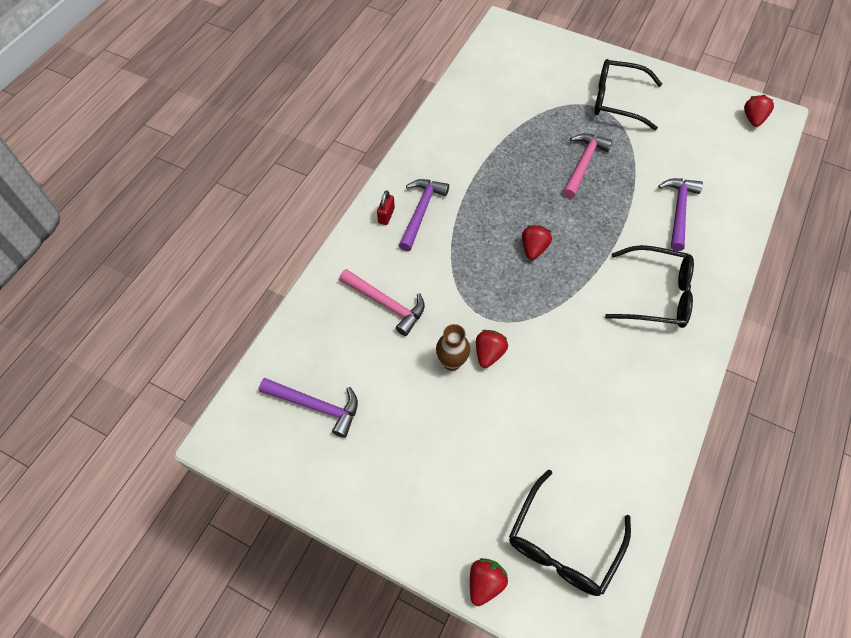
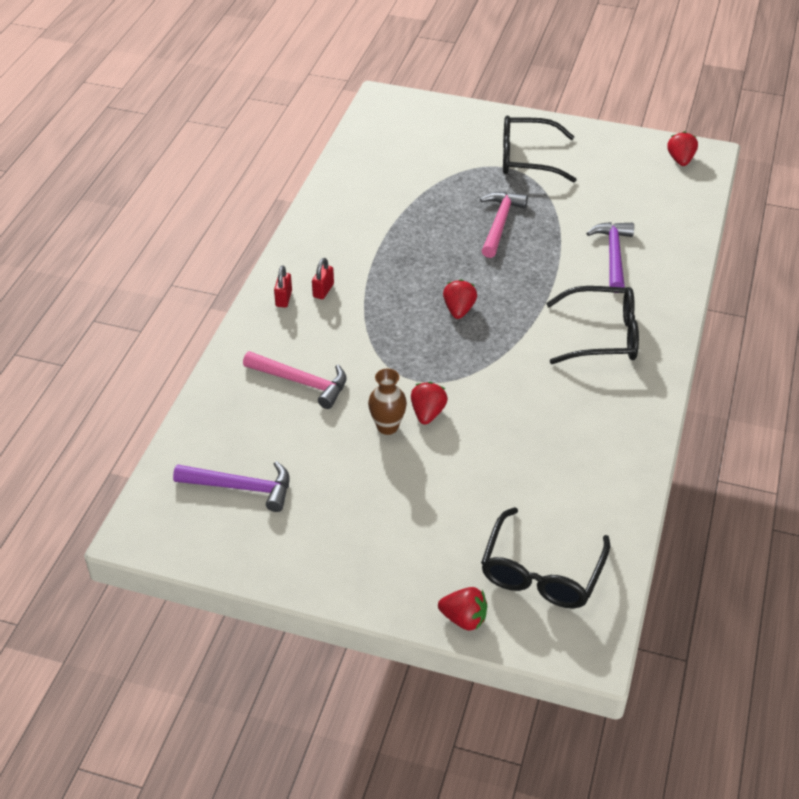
camera: 10 degrees left, 15 degrees down
purple hammer [399,179,449,251] -> red padlock [312,258,334,299]
red strawberry [470,558,508,606] -> red strawberry turned 90 degrees clockwise [438,587,487,631]

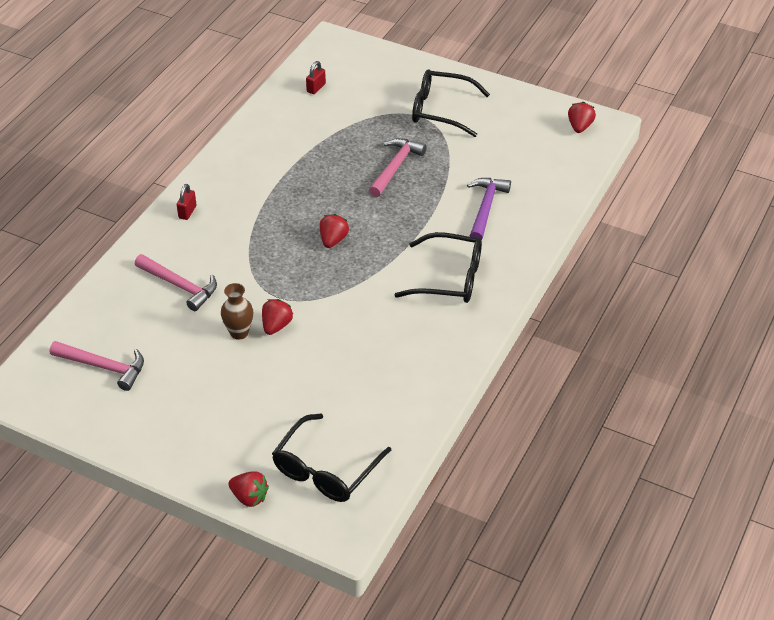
camera: 10 degrees right, 0 degrees up
purple hammer [173,461,290,512] -> pink hammer [50,341,144,391]
red padlock [312,258,334,299] -> red padlock moved to [306,61,326,94]

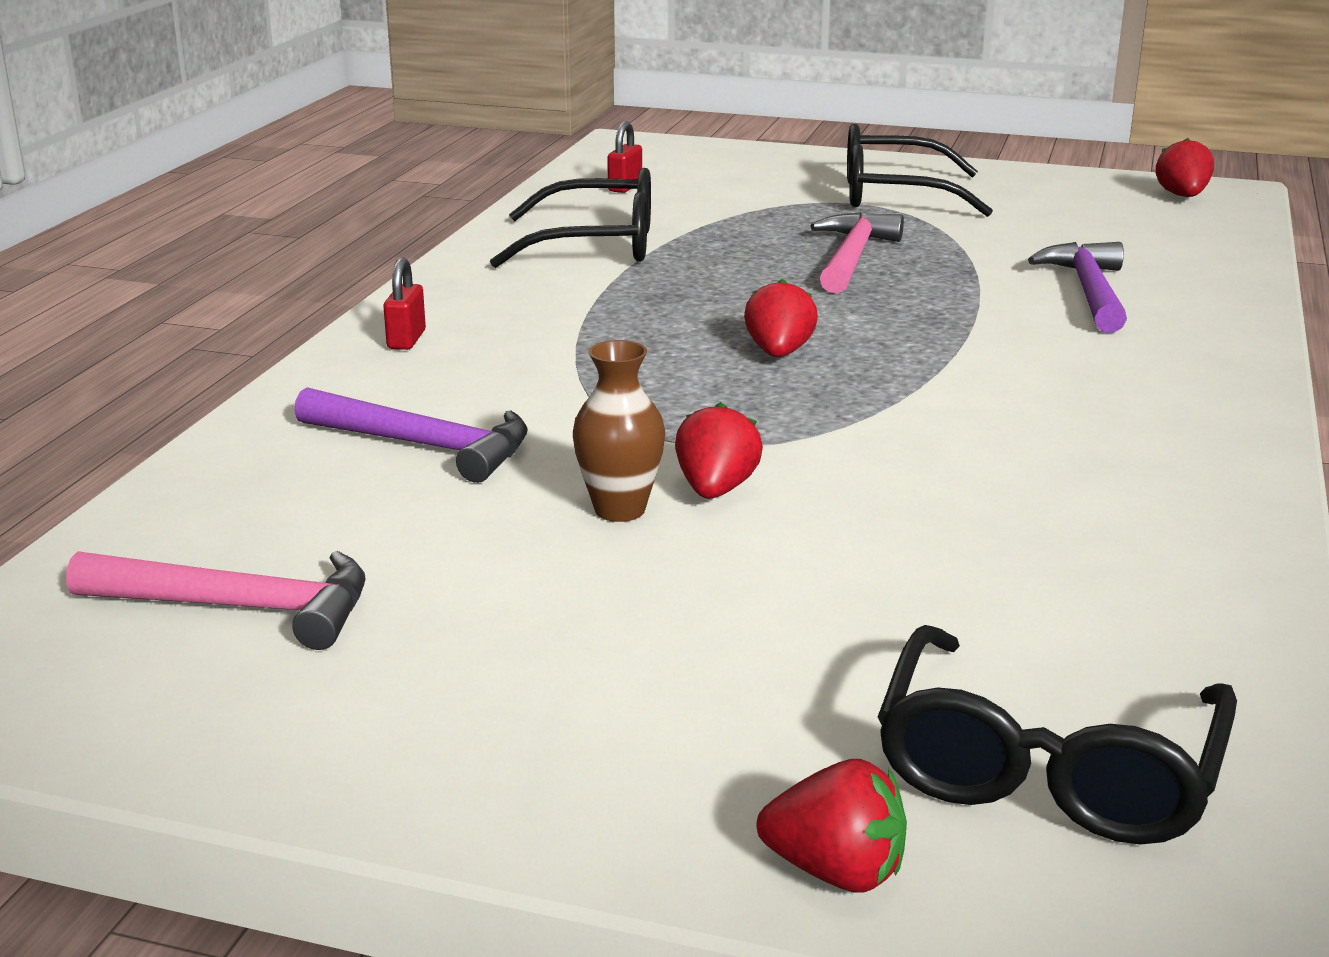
camera: 10 degrees left, 20 degrees down
pink hammer [135,254,217,311] -> purple hammer [294,387,528,483]
black glasses [394,232,482,303] -> black glasses moved to [490,168,651,268]

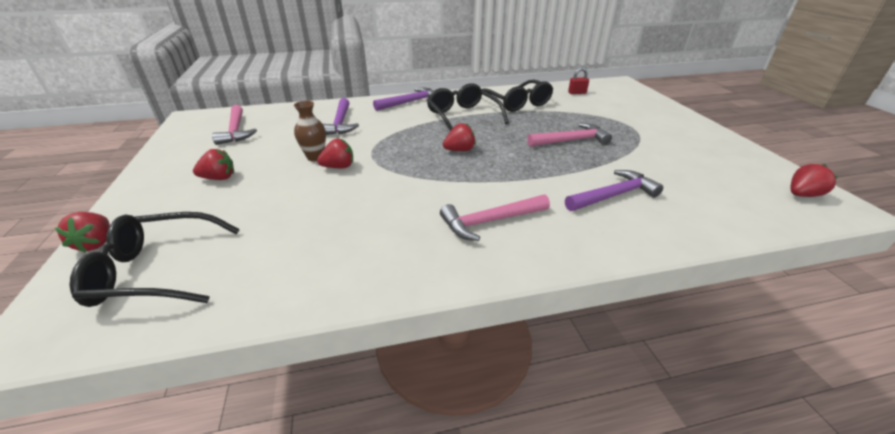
camera: 60 degrees right, 10 degrees up
red padlock [383,257,426,350] -> purple hammer [373,88,433,111]
black glasses [847,124,993,217] -> black glasses moved to [427,83,509,131]
none -> red strawberry [193,149,234,180]
none -> pink hammer [440,194,550,241]

